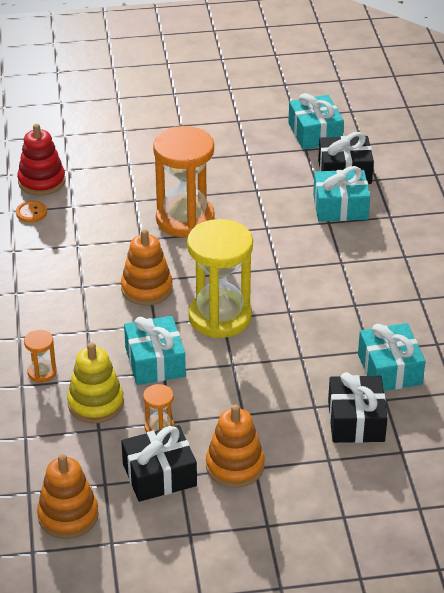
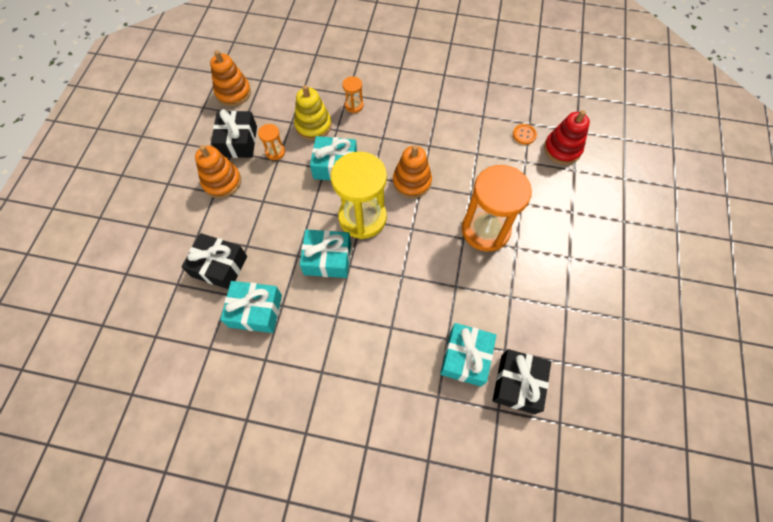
camera: 110 degrees right, 25 degrees up
turquoise gift [288,93,344,150] -> turquoise gift moved to [300,230,351,278]

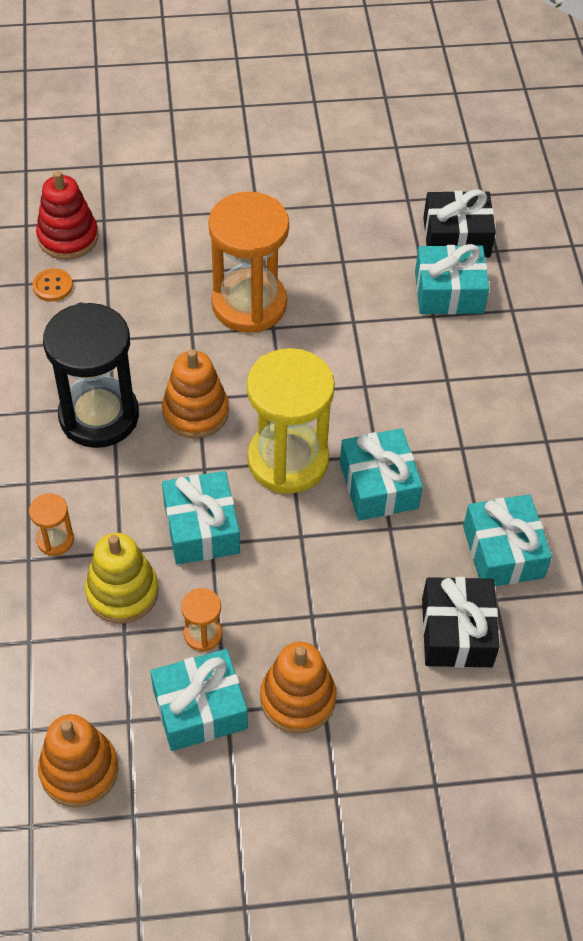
camera: 110 degrees left, 10 degrees down
black gift [211,109,257,158] -> turquoise gift [150,649,248,751]
none -> black hourglass [43,303,139,448]

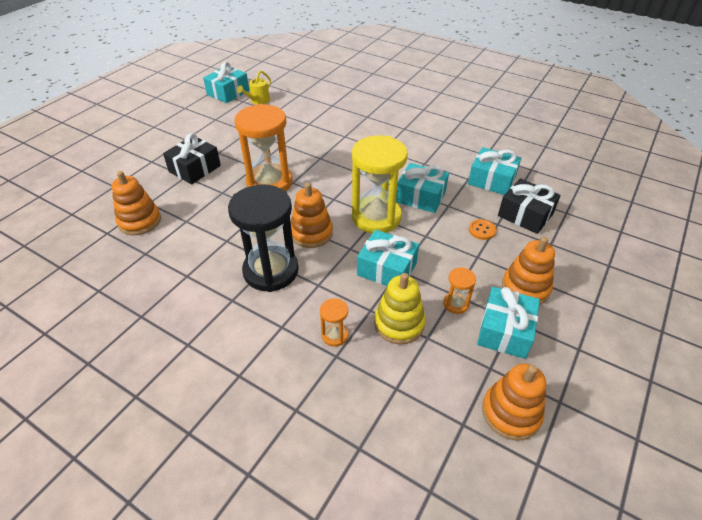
camera: 50 degrees left, 10 degrees down
orange button [32,268,73,302] -> orange button moved to [468,219,496,240]
red stacking toy [36,171,99,260] -> orange stacking toy [111,171,161,235]
turquoise gift [415,244,489,314] -> turquoise gift moved to [203,62,249,103]
black gift [423,189,496,258] -> black gift moved to [163,133,221,184]
none -> yellow watering can [237,71,271,105]

